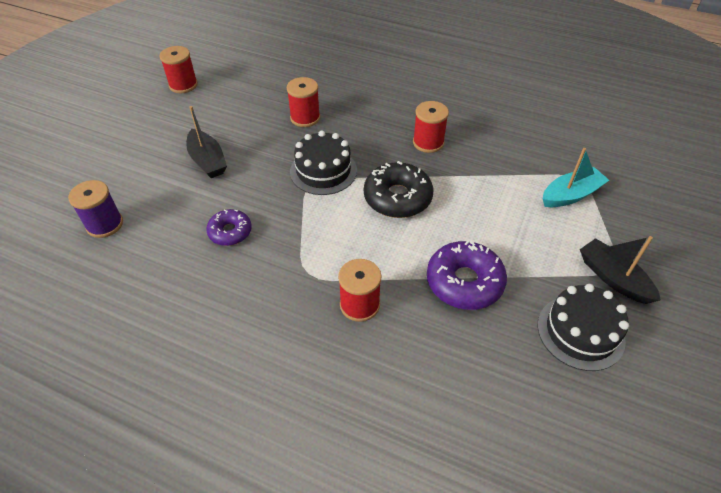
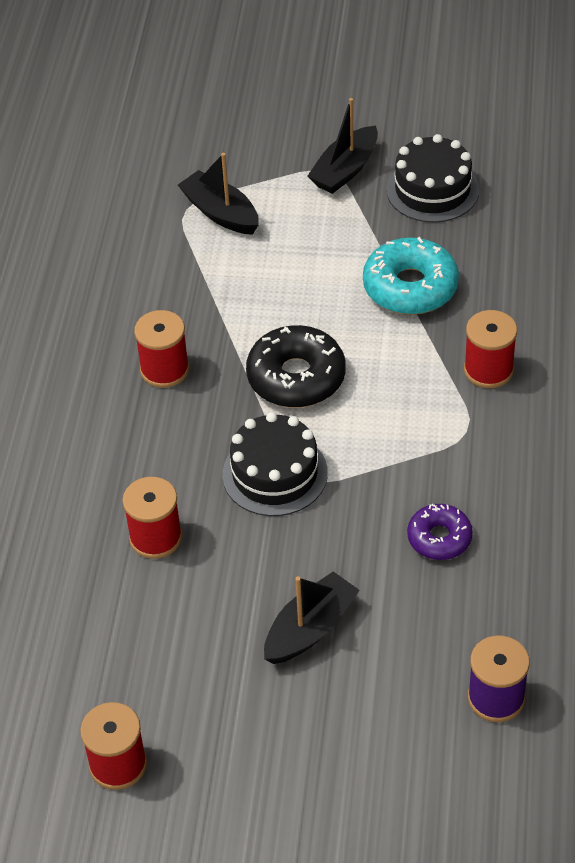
camera: 105 degrees left, 0 degrees up
purple donut [427,240,507,310] -> turquoise donut [363,237,459,315]
turquoise boat [543,148,609,207] -> black boat [178,153,259,235]

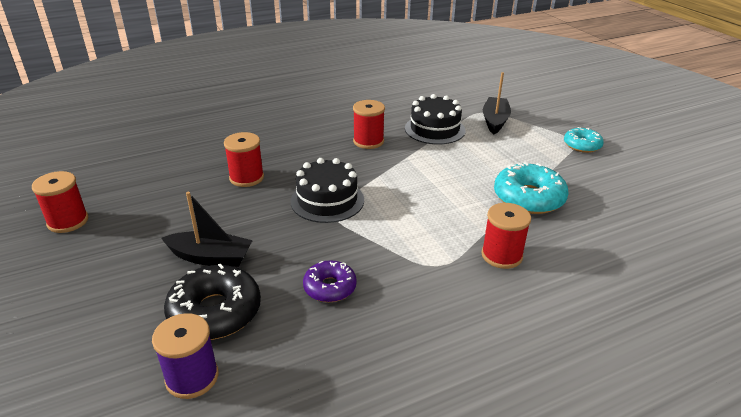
camera: 55 degrees right, 15 degrees down
black donut [246,325,346,408] -> black donut moved to [164,263,261,340]
black boat [308,98,378,194] -> turquoise donut [564,127,604,153]
black cake [386,134,479,223] -> black cake moved to [405,94,465,144]

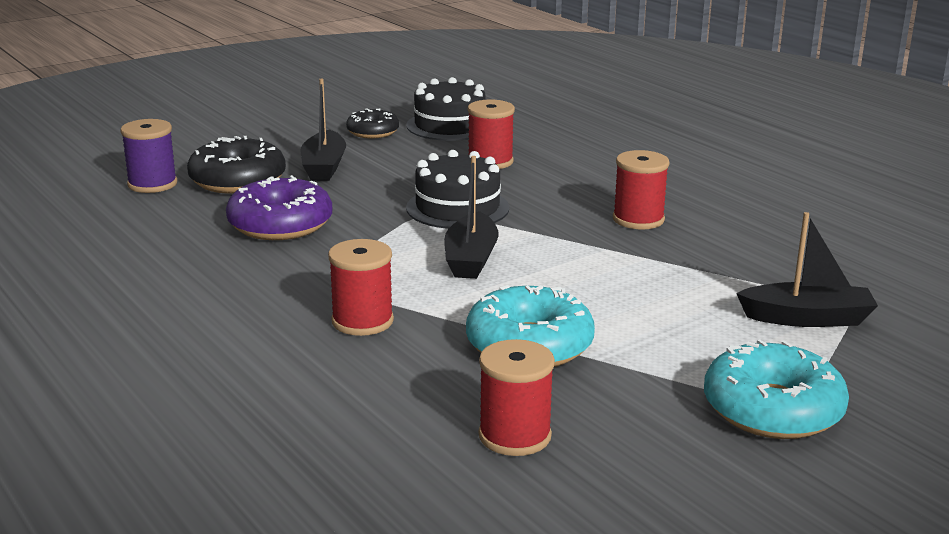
camera: 80 degrees right, 10 degrees down
red spool [32,171,88,233] -> red spool moved to [479,339,555,456]
purple donut [303,260,357,302] -> purple donut [226,175,332,240], size x1.65
black cake [405,94,465,144] -> black cake moved to [407,77,486,141]
turquoise donut [564,127,604,153] -> turquoise donut [704,339,849,439], size x1.65
none -> black donut [346,108,399,138]
none -> black boat [444,156,499,279]

